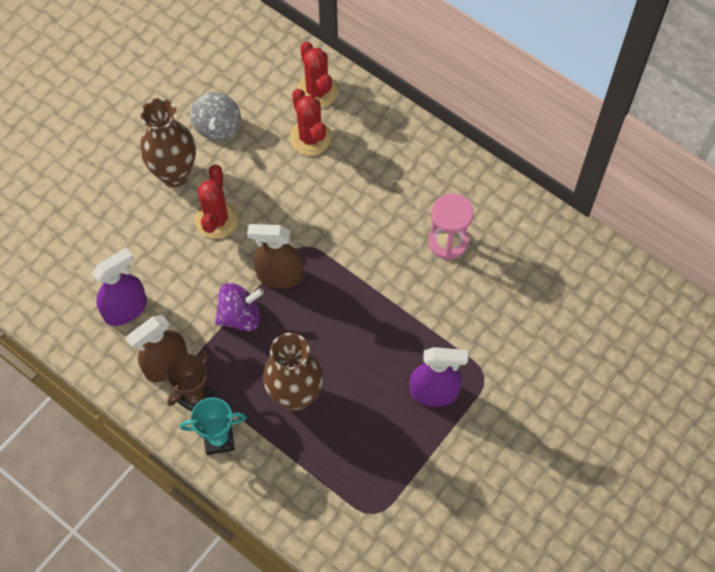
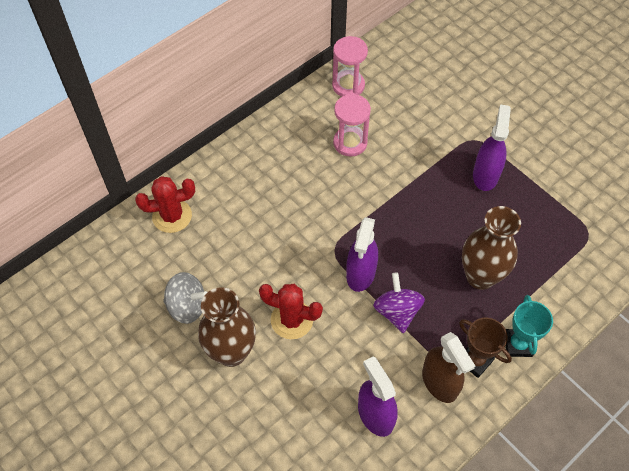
camera: 80 degrees left, 5 degrees down
brown spray bottle [247,224,303,289] -> purple spray bottle [346,217,378,292]
red cactus [289,89,332,156] -> none
none -> pink hourglass [332,36,368,97]

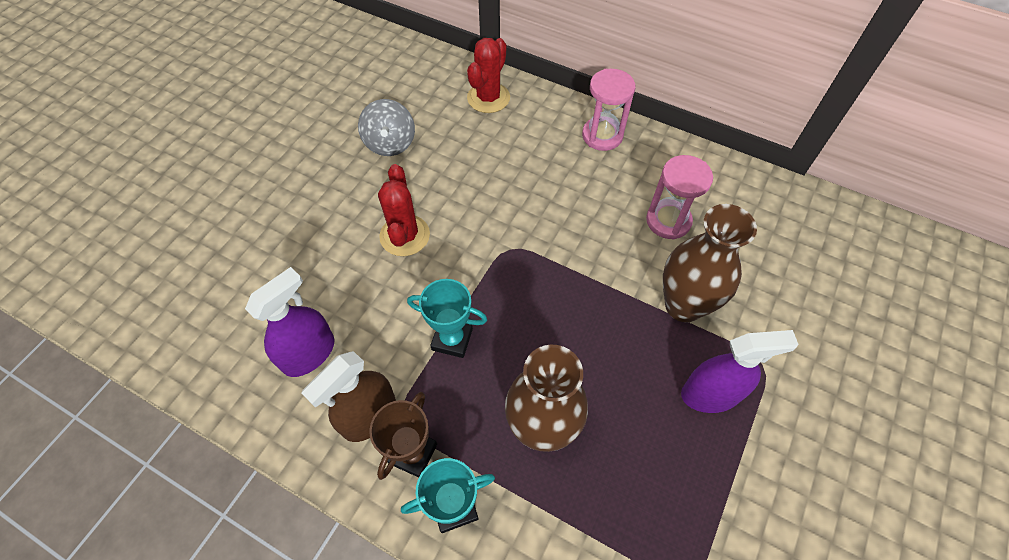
camera: 70 degrees right, 0 degrees up
red cactus [135,176,195,233] -> red cactus turned 60 degrees clockwise [467,38,510,113]
brown vase [198,287,256,367] -> brown vase moved to [663,204,757,322]
pink hourglass [332,36,368,97] -> pink hourglass moved to [582,69,635,151]
purple spray bottle [346,217,378,292] -> none
purple spinning top [373,272,425,333] -> turquoise trophy [407,279,487,358]

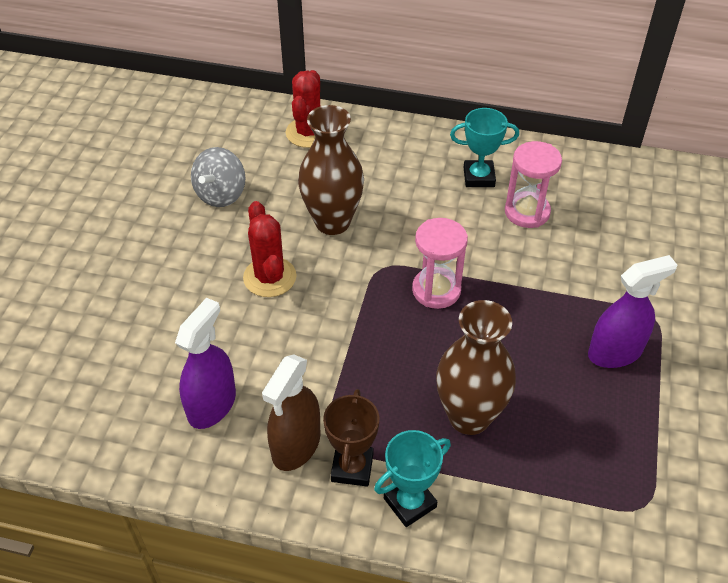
camera: 15 degrees left, 10 degrees down
grey spinning top [358,99,415,156] -> grey spinning top turned 45 degrees clockwise [191,147,246,207]
turquoise trophy [407,279,487,358] -> turquoise trophy moved to [450,108,519,187]
pink hourglass [582,69,635,151] -> pink hourglass moved to [412,218,468,309]
brown vase [663,204,757,322] -> brown vase moved to [298,105,364,235]

